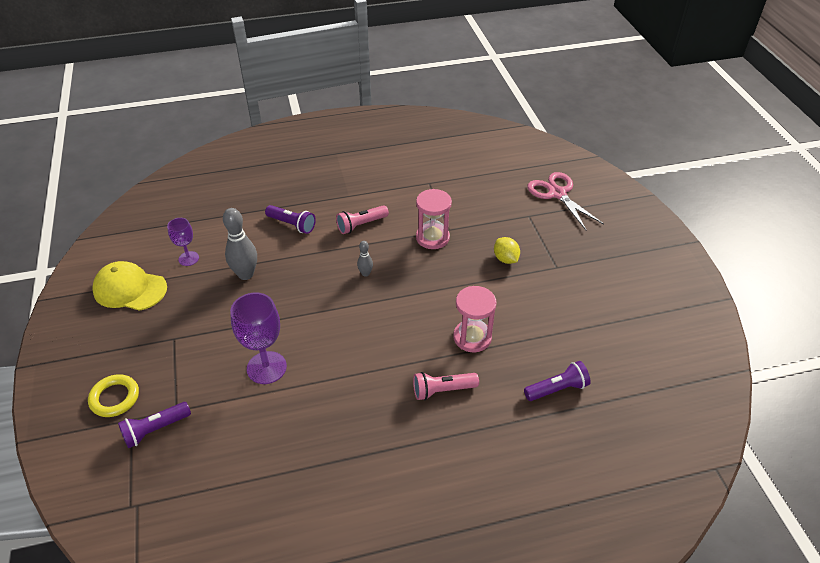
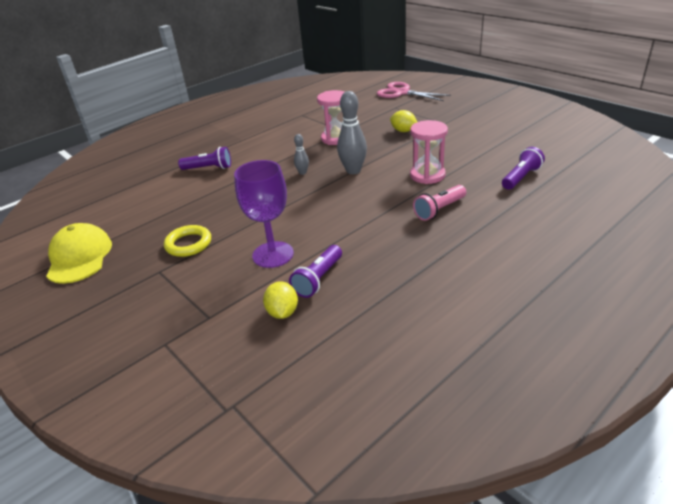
camera: 25 degrees left, 10 degrees down
yellow ring [88,374,139,417] -> yellow ring moved to [164,225,211,257]
yellow cap [92,261,167,311] -> yellow cap turned 90 degrees clockwise [46,223,112,284]
purple flashlight [118,402,191,448] -> purple flashlight moved to [289,245,342,298]
purple goblet [167,218,199,266] -> none
grey bowling pin [223,208,257,280] -> grey bowling pin moved to [337,91,367,174]
pink flashlight [336,205,389,234] -> none
none -> yellow lemon [263,281,298,319]

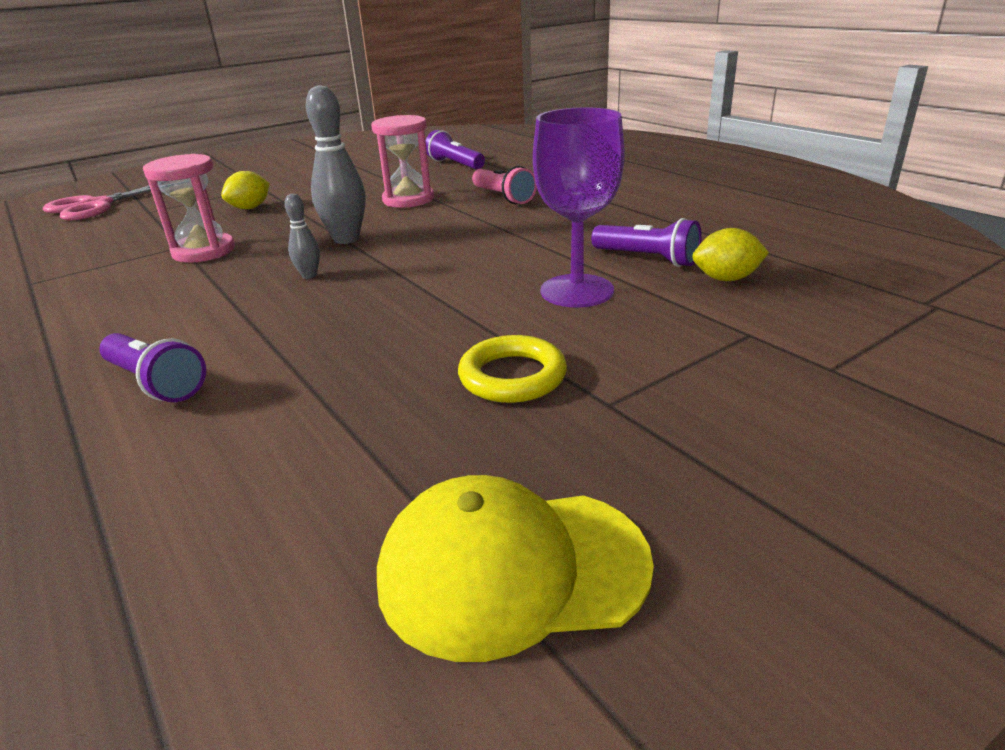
camera: 85 degrees left, 5 degrees down
purple flashlight [178,147,231,170] -> purple flashlight turned 120 degrees clockwise [100,333,206,402]

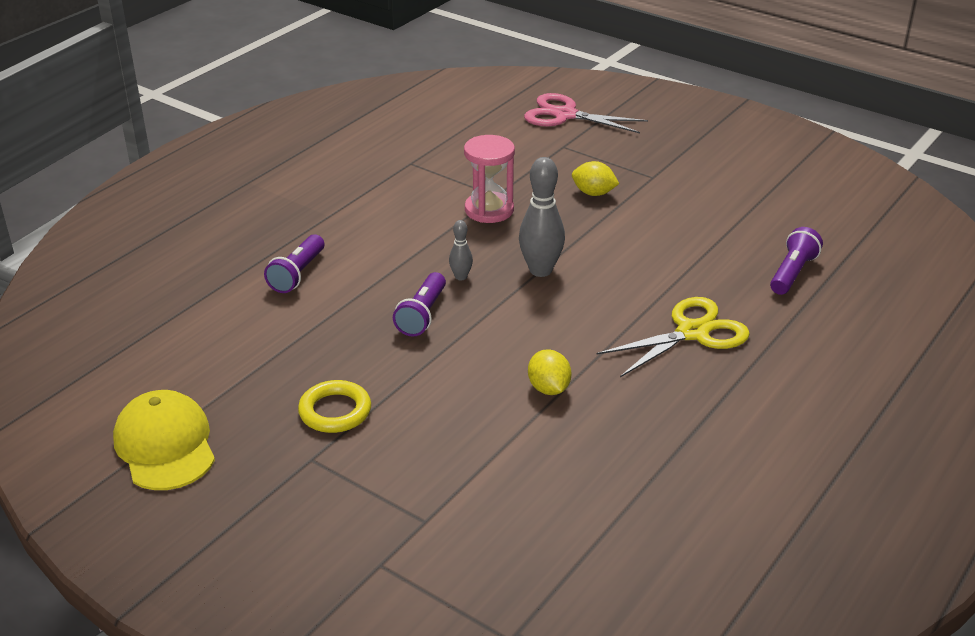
camera: 70 degrees right, 5 degrees up
pink hourglass [371,115,434,208] -> none
pink flashlight [472,166,537,204] -> yellow scissors [597,297,750,377]
purple goblet [533,107,625,307] -> none
purple flashlight [591,218,702,267] -> purple flashlight moved to [393,272,446,337]
yellow lemon [693,228,769,281] -> yellow lemon moved to [528,349,571,395]

